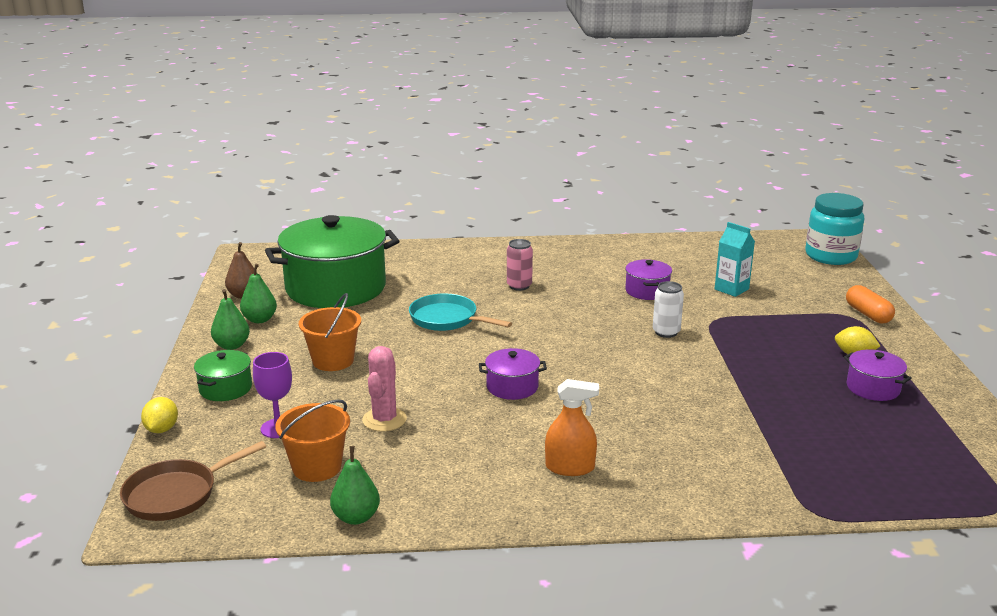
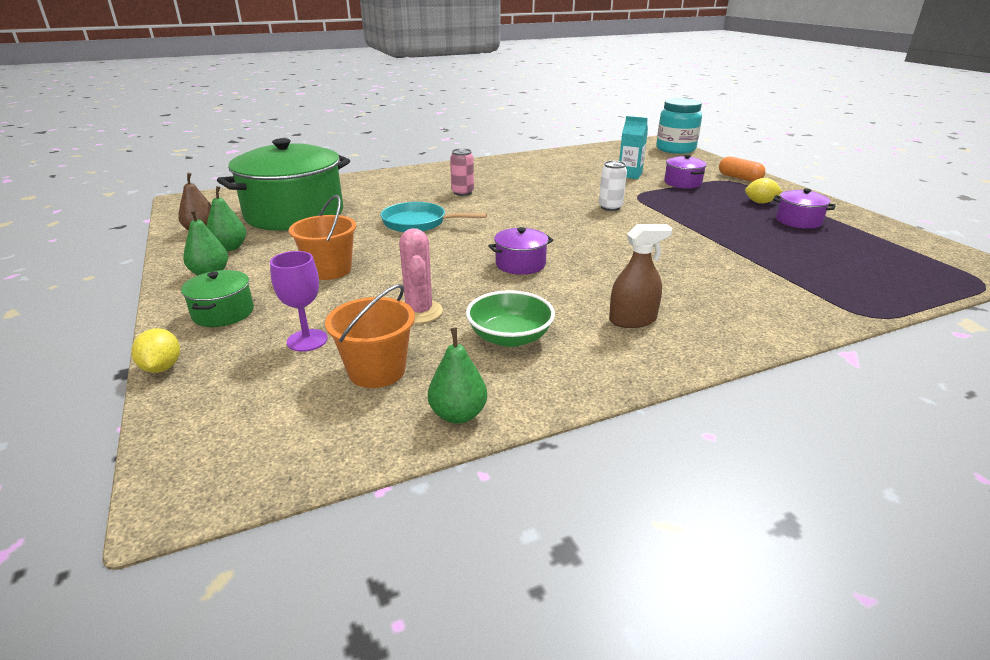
camera: 20 degrees left, 5 degrees up
brown pan [120,441,266,521] -> none
orange spray bottle [545,379,599,476] -> brown spray bottle [609,224,673,328]
purple pot [625,259,672,300] -> purple pot moved to [664,155,707,188]
none -> green bowl [466,290,555,347]

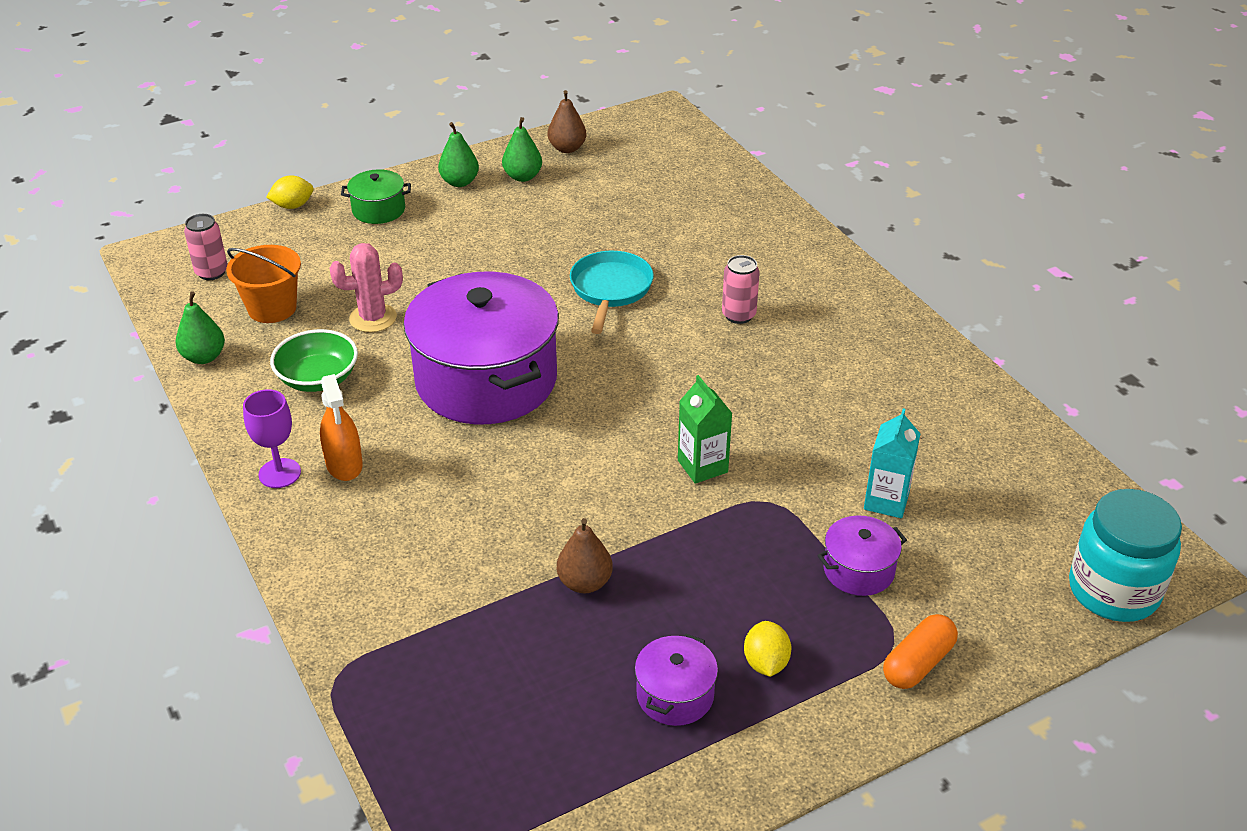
camera: 85 degrees right, 10 degrees up
green pot [217,138,350,231] -> none
purple goblet [270,251,328,352] -> purple goblet moved to [243,389,301,488]
orange bucket [289,195,357,280] -> none
purple pot [488,227,553,275] -> purple pot [403,272,559,424], size x2.30
white can [599,161,627,211] -> green carton [678,375,733,484]
brown spray bottle [609,224,673,328] -> orange spray bottle [320,374,363,481]
none -> pink can [184,214,228,280]
none -> brown pear [557,518,613,593]

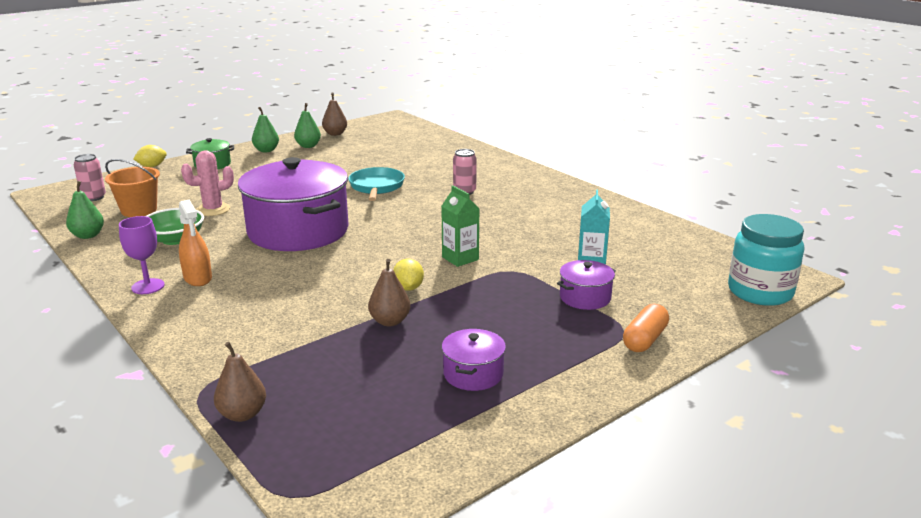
camera: 10 degrees left, 15 degrees down
yellow lemon [744,621,791,677] -> yellow lemon moved to [393,258,424,291]
none -> brown pear [214,342,266,422]

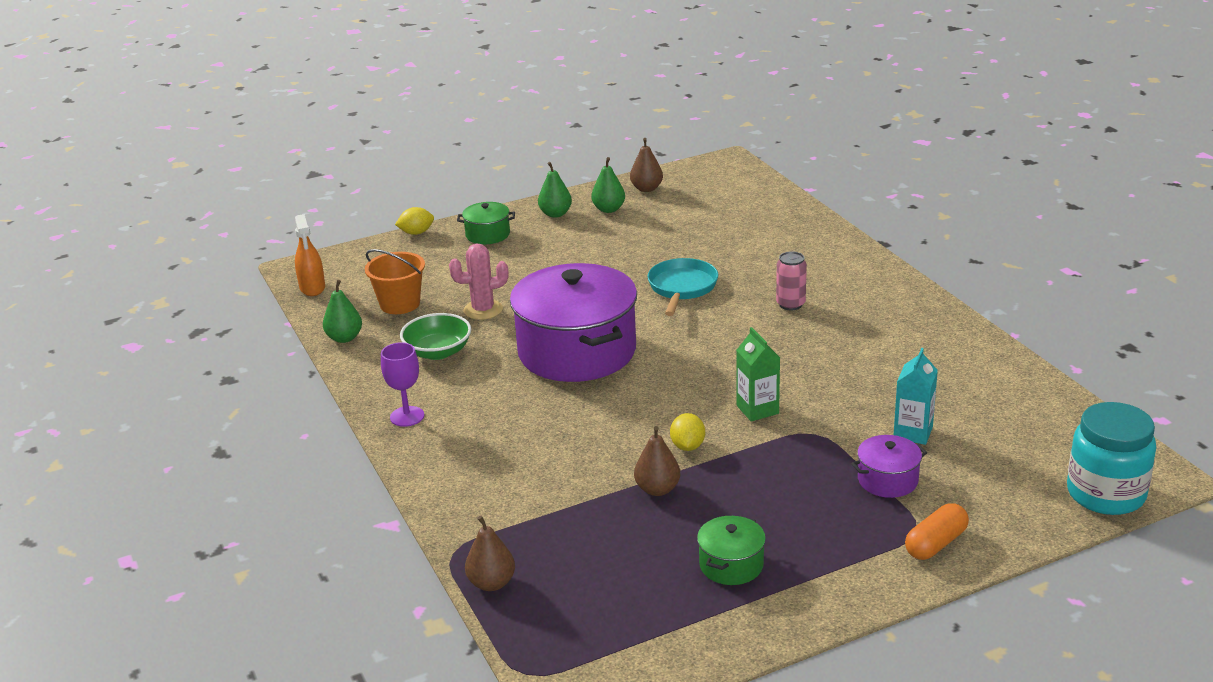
camera: 15 degrees right, 5 degrees up
pink can [74,154,106,201] -> none
orange spray bottle [179,200,212,286] -> orange spray bottle moved to [295,214,325,296]
purple pot [442,329,506,391] -> green pot [697,516,766,585]

